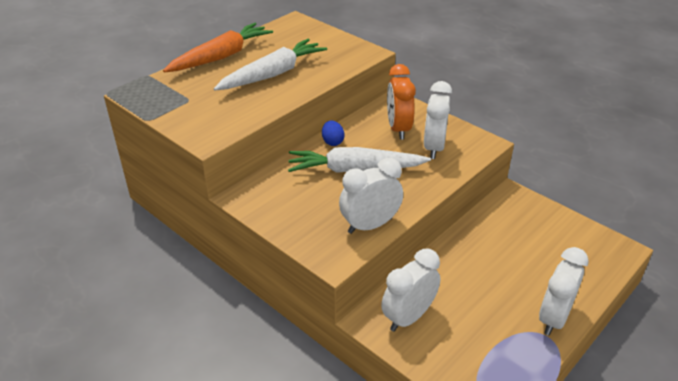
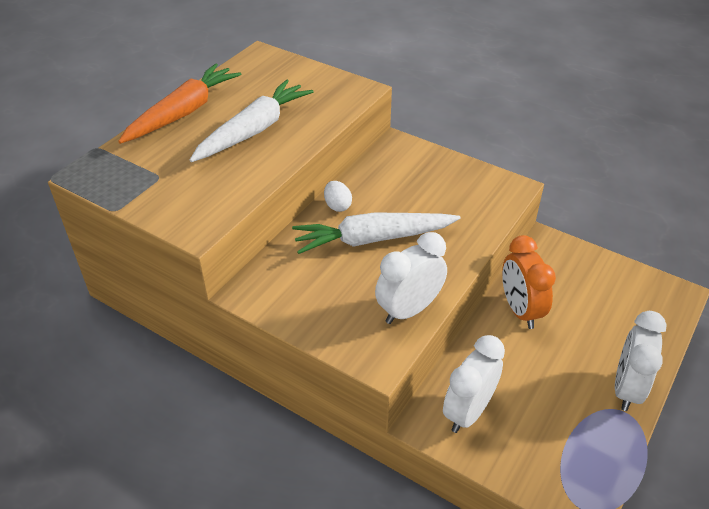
camera: 10 degrees left, 5 degrees up
blue egg [322,120,344,146] -> white egg [324,181,352,212]
orange clock [387,64,416,140] -> orange clock moved to [502,235,556,329]
white clock [424,81,452,159] -> none

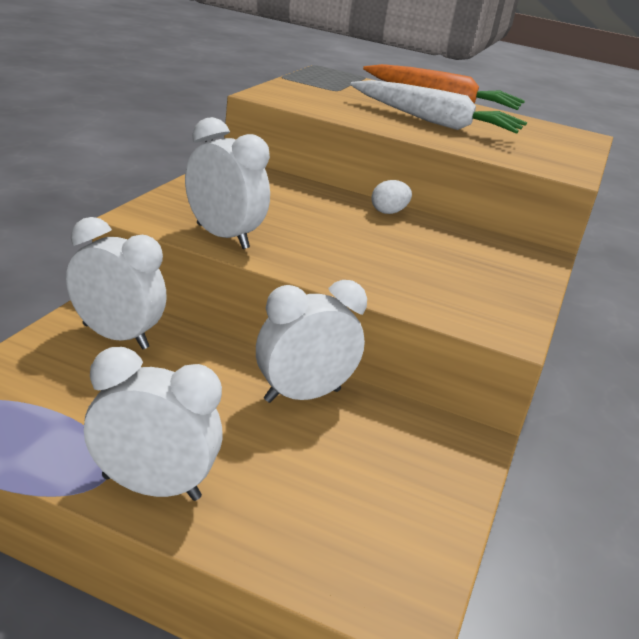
camera: 75 degrees right, 15 degrees down
white carrot [292,212,461,254] -> none
orange clock [502,235,556,329] -> white clock [256,280,367,403]

